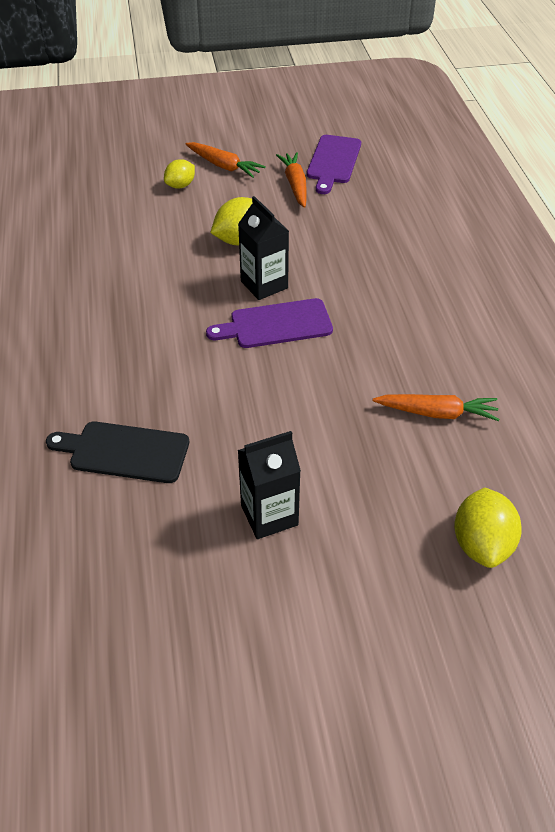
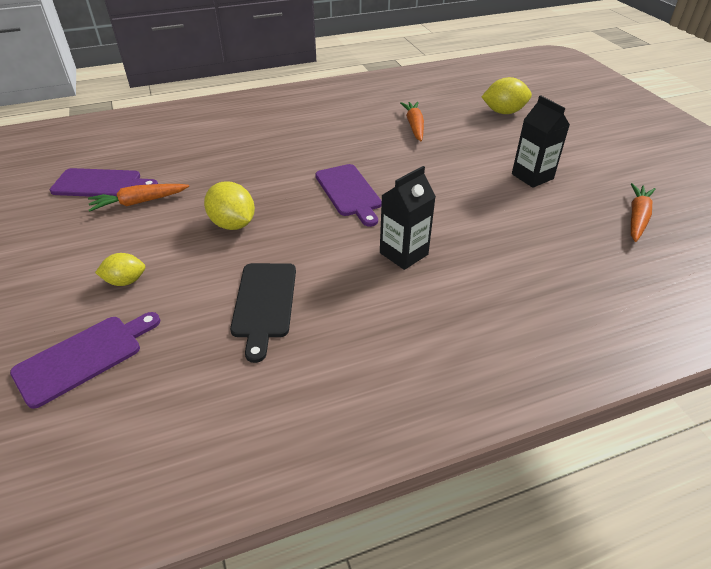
camera: 100 degrees left, 5 degrees down
black cutting board [46,421,189,483] -> black cutting board moved to [230,263,296,363]
yellow lemon [164,159,195,188] -> yellow lemon turned 45 degrees counterclockwise [95,253,145,286]
orange carrot [185,142,266,178] -> orange carrot moved to [631,183,656,242]
black carton [238,196,289,300] -> black carton moved to [380,166,436,270]
none -> purple cutting board [10,312,160,409]

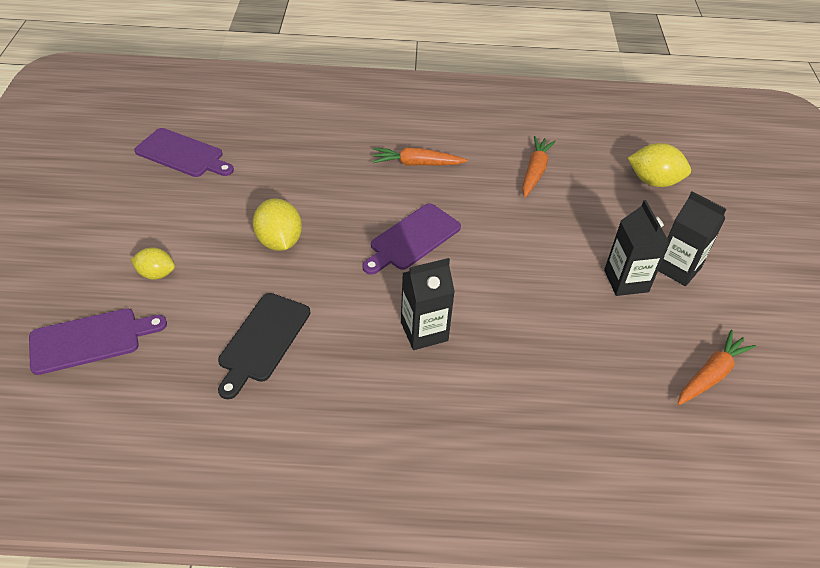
camera: 20 degrees right, 5 degrees up
orange carrot [88,184,189,212] -> orange carrot moved to [372,147,468,166]
purple cutting board [315,164,382,227] -> purple cutting board turned 45 degrees clockwise [362,203,461,275]
none -> black carton [658,192,726,286]

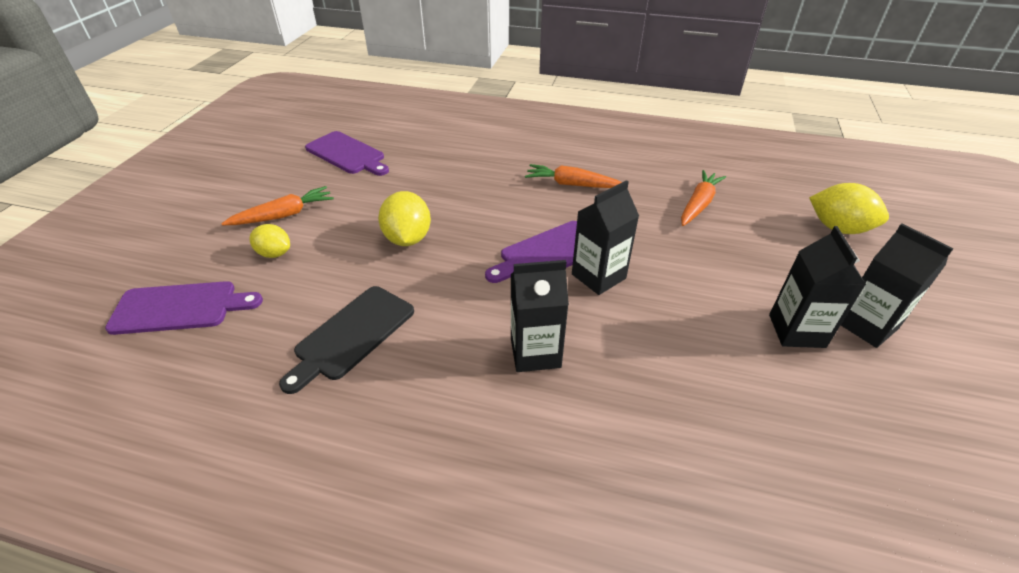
camera: 15 degrees right, 5 degrees down
orange carrot [678,330,756,405] -> orange carrot moved to [221,186,334,225]
none -> black carton [572,180,639,295]

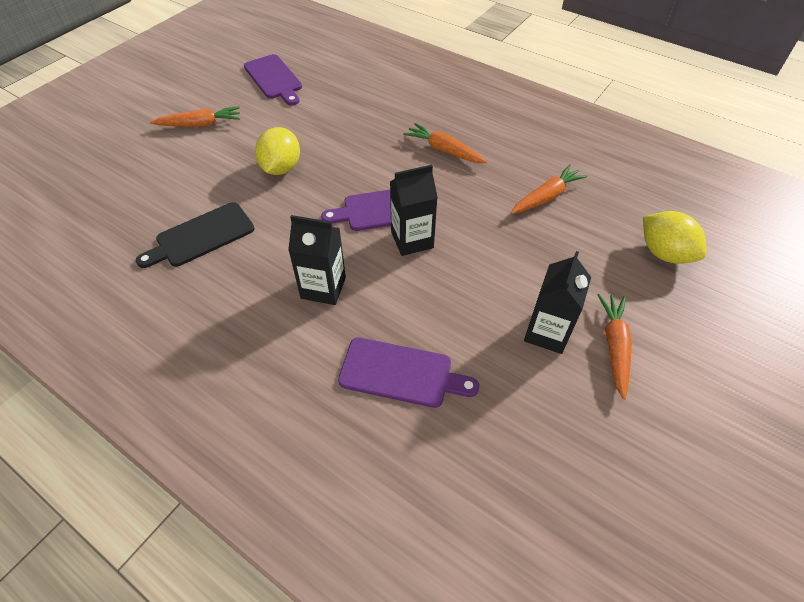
camera: 20 degrees right, 10 degrees up
purple cutting board [105,281,263,335] -> purple cutting board moved to [338,338,479,408]
yellow lemon [249,224,290,258] -> none
black carton [841,224,954,348] -> orange carrot [597,294,632,400]

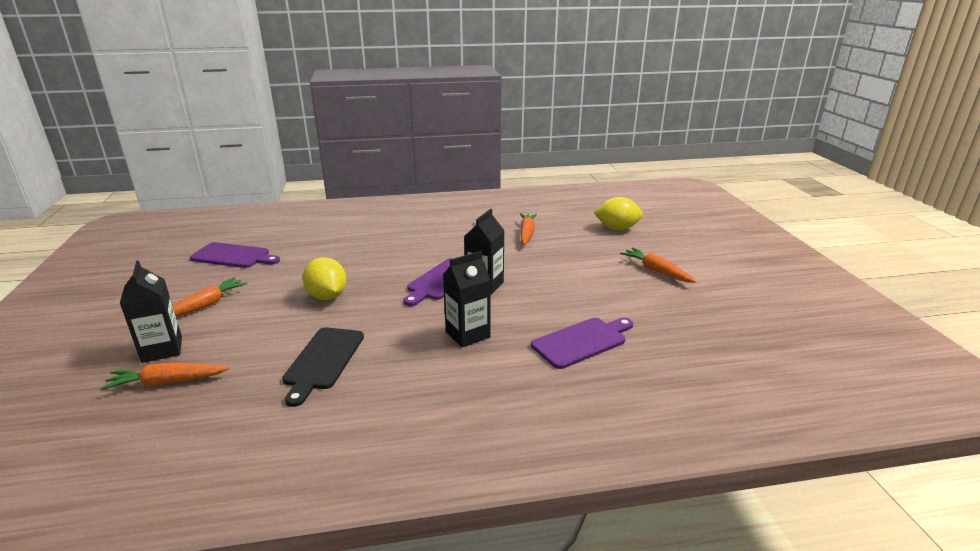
camera: 45 degrees left, 25 degrees down
orange carrot [403,123,487,163] -> orange carrot moved to [100,363,229,390]
black carton [524,251,591,354] -> black carton moved to [120,261,182,363]

